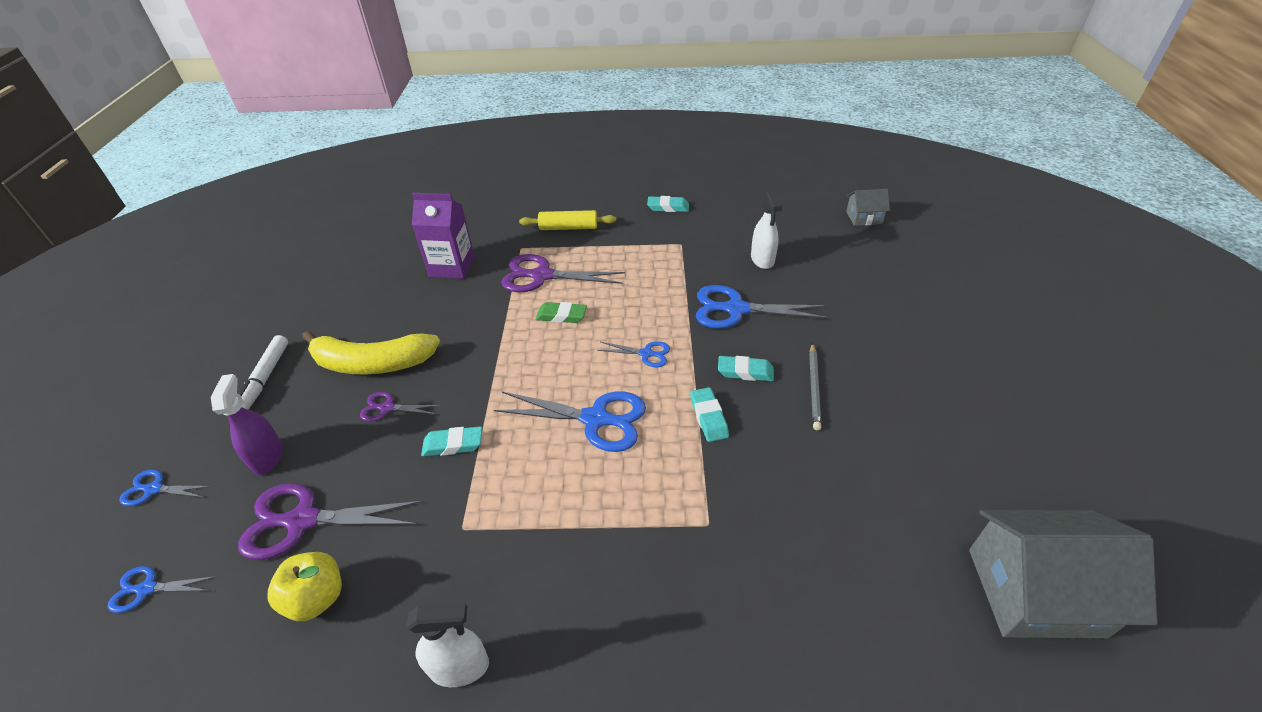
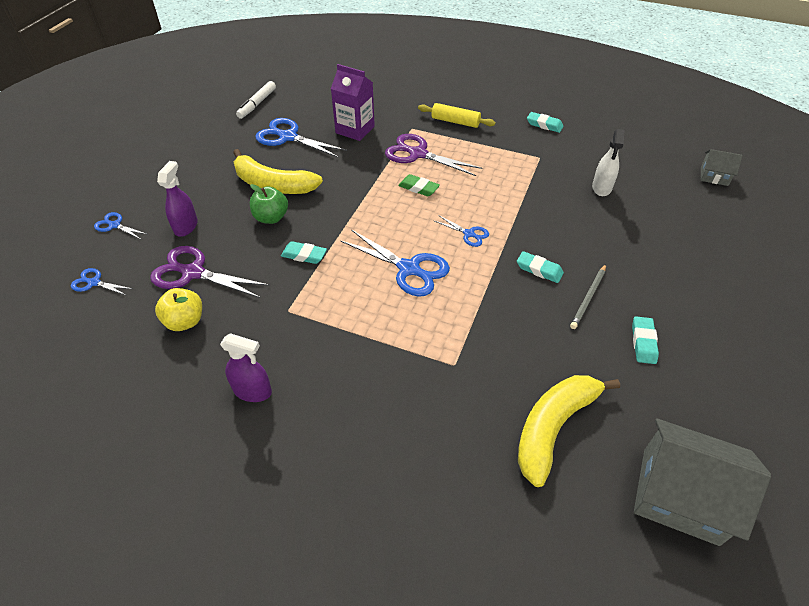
camera: 20 degrees right, 5 degrees up
white marker [238,335,288,410] -> white marker moved to [236,81,276,119]
purple scissors [360,392,440,422] -> green apple [250,184,288,224]
white spray bottle [407,603,489,687] -> purple spray bottle [220,333,272,402]
turquoise eraser [690,387,729,442] -> turquoise eraser moved to [632,317,659,364]
blue scissors [696,285,829,329] -> blue scissors moved to [255,118,347,158]
none -> yellow banana [518,375,620,487]

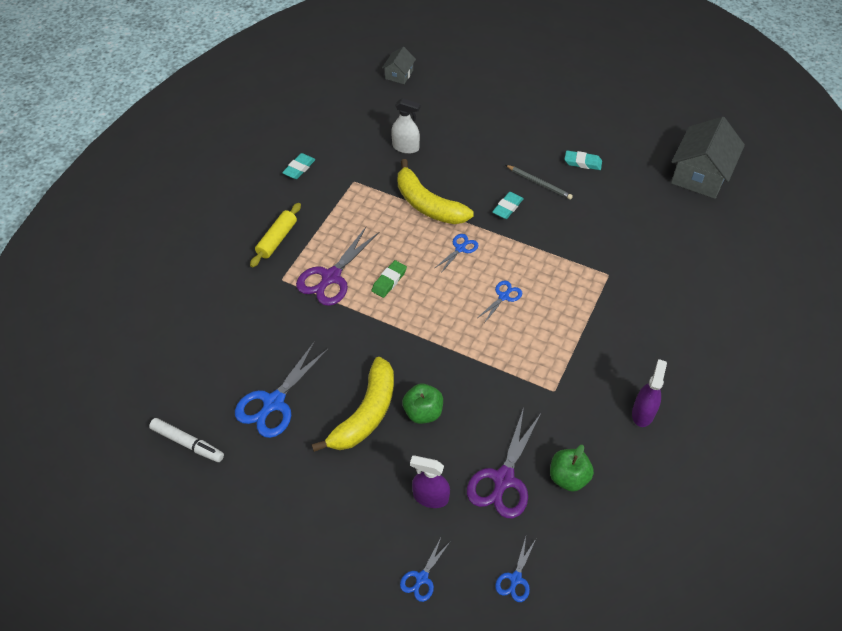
camera: 85 degrees left, 5 degrees up
yellow apple [155,288,202,331] -> green apple [550,445,594,492]
turquoise eraser [281,241,327,264] -> none
purple carton [331,64,375,141] -> none
blue scissors [340,230,450,297] -> blue scissors [479,281,522,322], size x0.52
yellow banana [518,375,620,487] -> yellow banana moved to [398,159,474,224]

